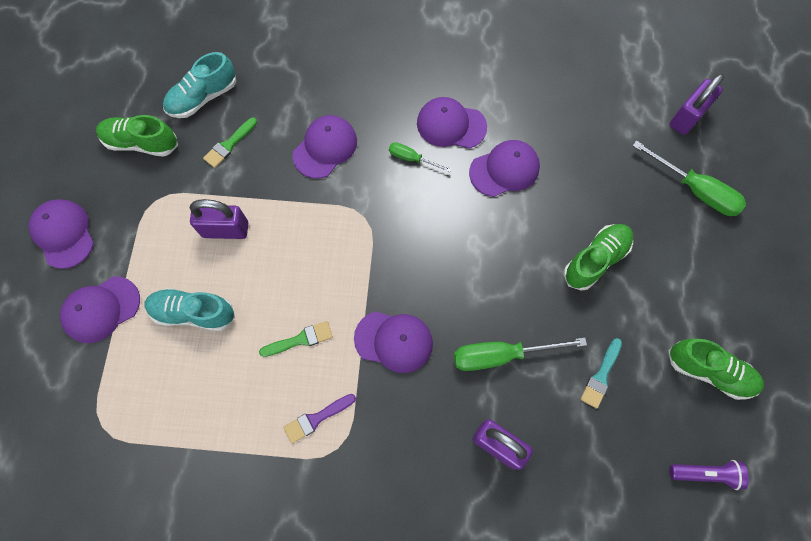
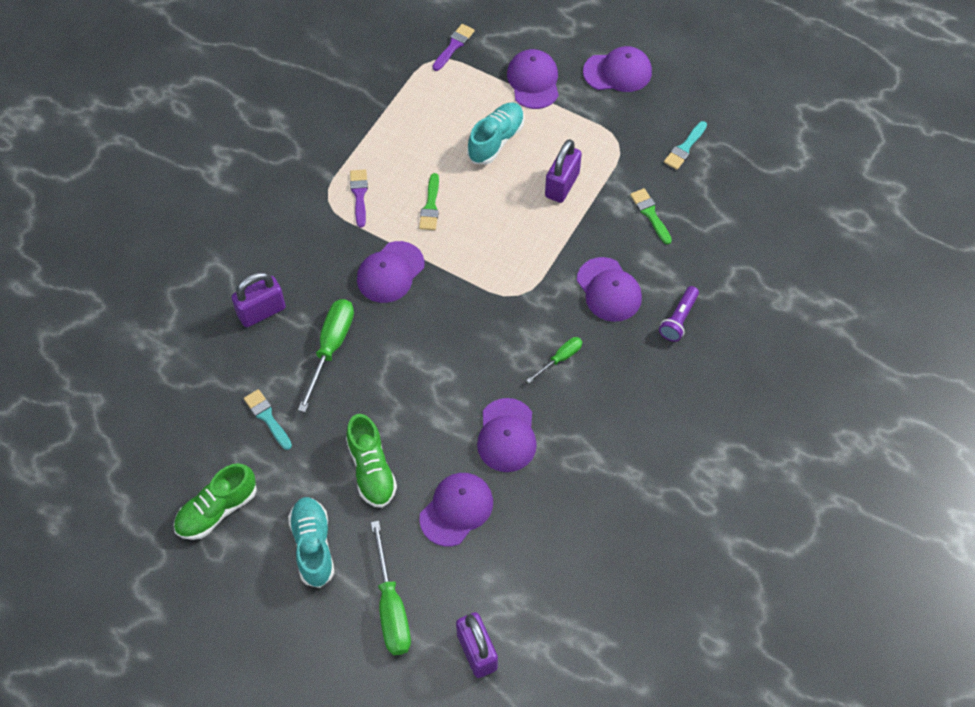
camera: 115 degrees right, 10 degrees down
green shoe [96,115,178,157] -> turquoise brush [664,121,707,170]
turquoise shoe [163,52,236,118] -> turquoise shoe moved to [288,497,334,588]
purple cap [417,97,487,149] -> purple cap moved to [419,473,493,546]
green screwdriver [633,140,746,216] -> green screwdriver turned 75 degrees counterclockwise [371,521,411,655]
purple flashlight [669,460,749,490] -> purple flashlight moved to [659,286,699,342]
none -> purple brush [432,24,475,71]

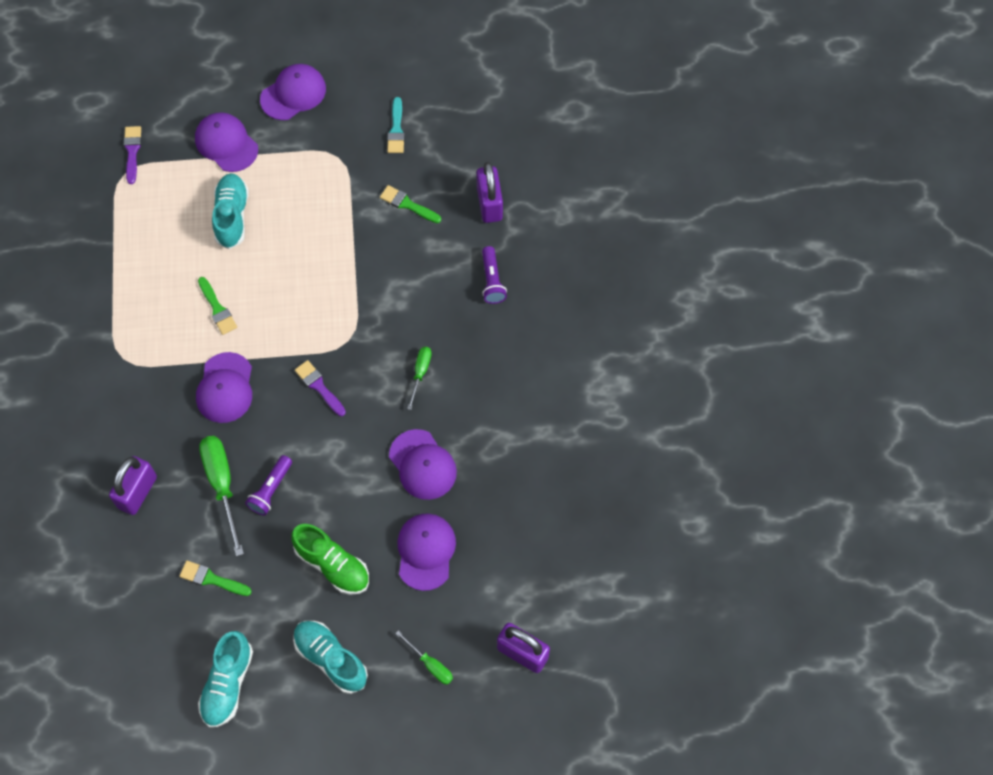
camera: 35 degrees left, 5 degrees up
green shoe [173,463,257,540] -> turquoise shoe [198,631,253,727]
turquoise brush [244,389,292,450] -> green brush [179,560,252,596]
purple brush [350,169,368,228] -> purple brush moved to [295,360,346,416]
green screwdriver [371,521,411,655] -> green screwdriver [395,630,453,685], size x0.55
purple padlock [545,139,582,203] -> purple padlock moved to [476,162,503,223]
purple cap [577,257,642,322] -> none
none -> purple flashlight [245,455,292,516]

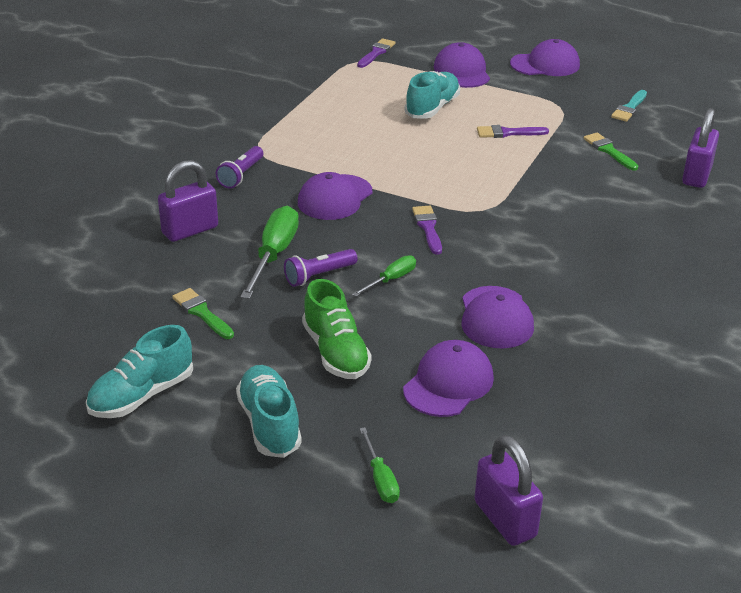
camera: 30 degrees right, 30 degrees down
green brush [198,277,237,335] -> none
green screwdriver [407,347,432,410] -> green screwdriver moved to [352,255,416,297]
purple flashlight [482,246,507,304] -> purple flashlight moved to [216,146,263,189]
none -> purple brush [477,125,549,138]

